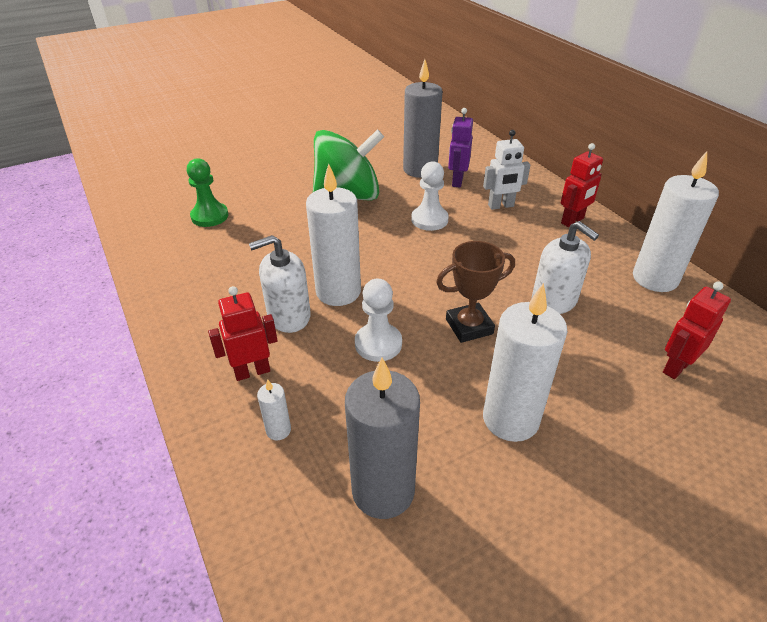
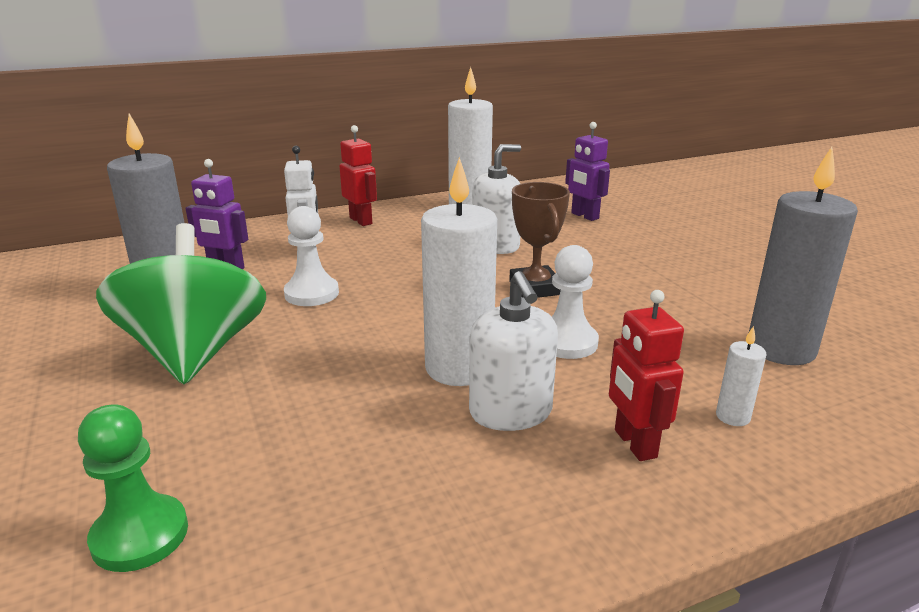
camera: 85 degrees left, 15 degrees down
white candle [483,283,567,442] -> none
red robot [663,281,731,379] -> purple robot [565,122,610,221]

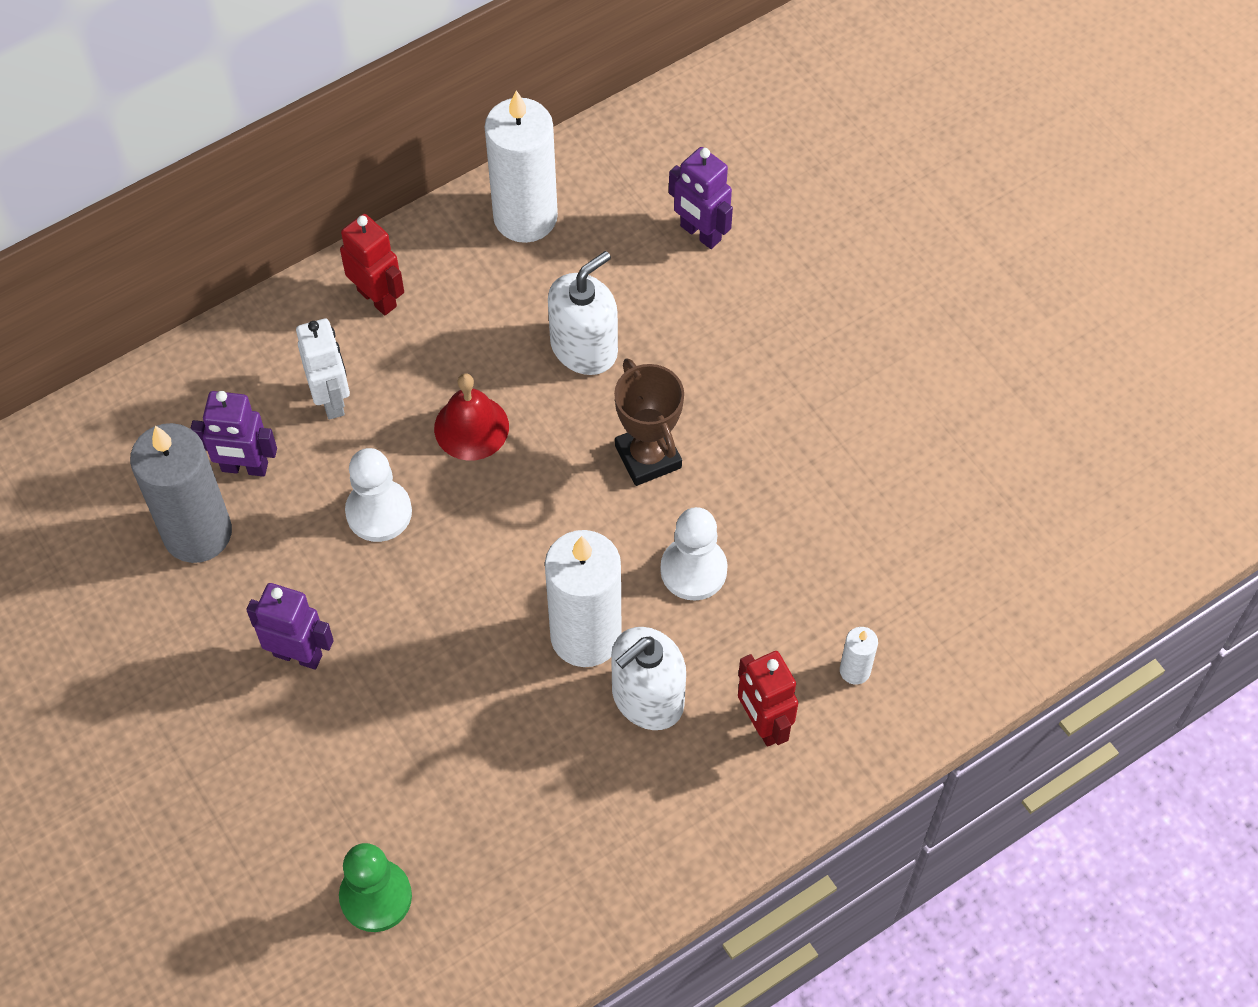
camera: 10 degrees left, 35 degrees up
green spinning top [96,223,266,384] -> purple robot [246,583,334,670]
white soap dispenser [469,271,558,431] -> white soap dispenser turned 75 degrees clockwise [611,627,686,730]
grey candle [749,147,858,365] -> none
none -> red bell [434,373,509,461]

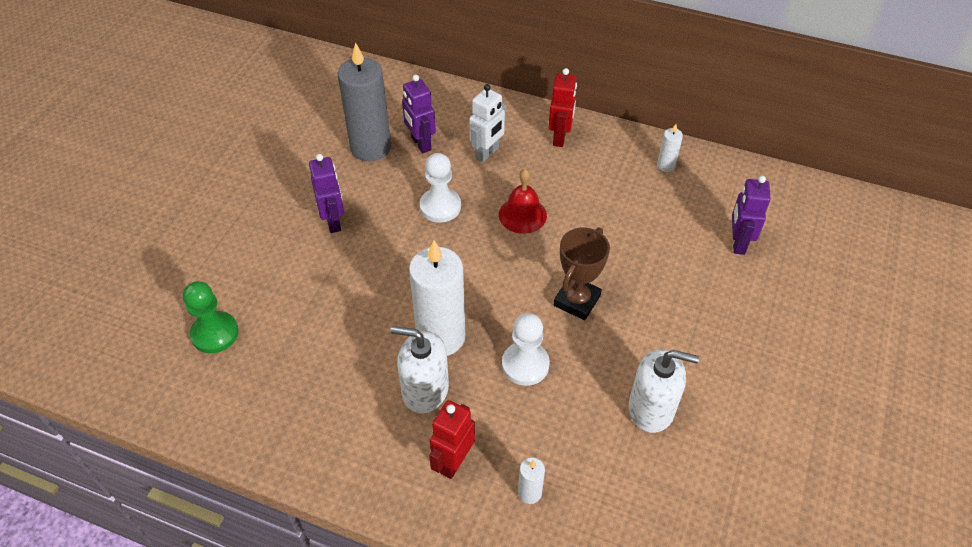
camera: 55 degrees right, 10 degrees down
white candle [485,90,558,243] -> white candle [657,124,683,172], size x0.44
white soap dispenser [548,251,618,375] -> white soap dispenser moved to [629,349,699,433]

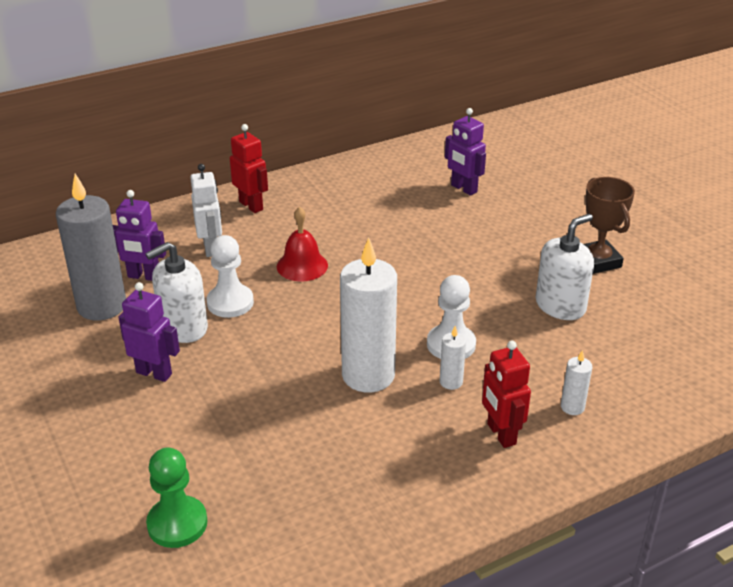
camera: 50 degrees left, 15 degrees down
white soap dispenser [391,326,449,414] -> white soap dispenser moved to [145,242,208,343]
brown trophy [554,227,610,320] -> brown trophy moved to [584,177,635,274]
white candle [657,124,683,172] -> white candle moved to [440,326,466,390]

